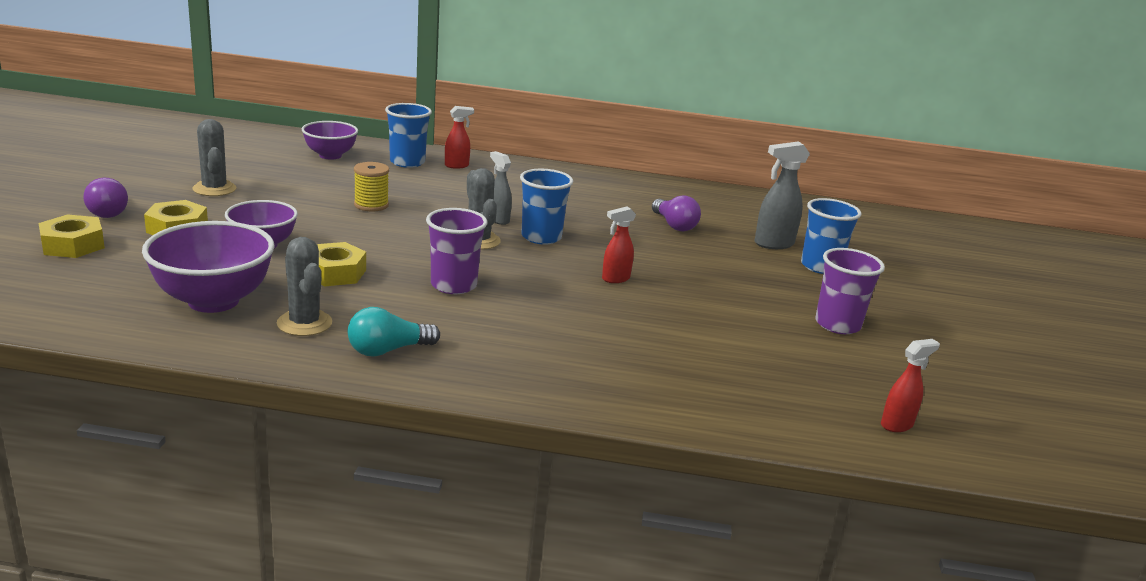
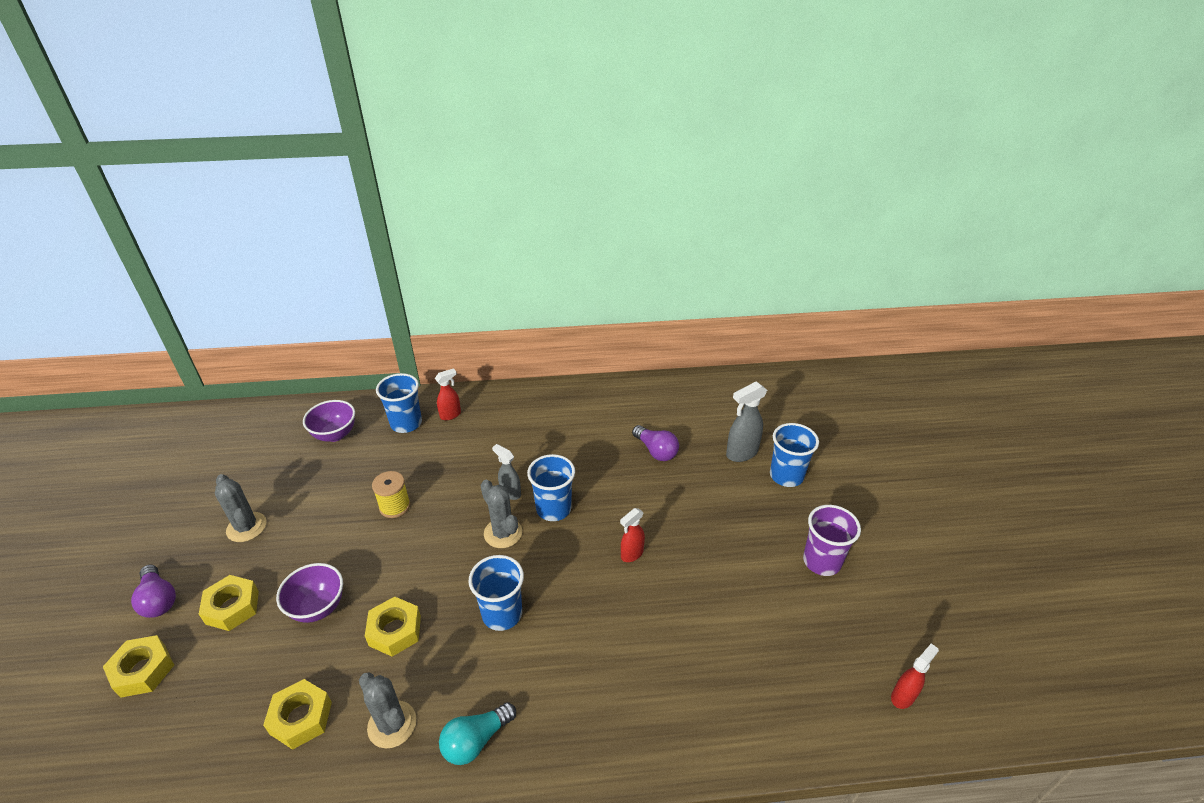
camera: 10 degrees left, 15 degrees up
purple bowl [142,221,275,313] -> yellow nut [263,679,332,750]
purple cup [426,208,487,294] -> blue cup [468,555,524,631]

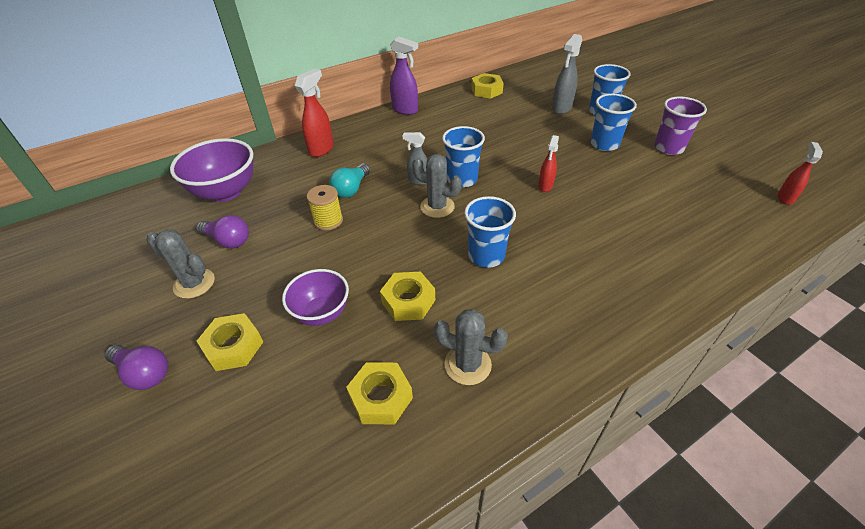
camera: 25 degrees left, 5 degrees up
yellow nut [103,635,174,698] -> yellow nut moved to [471,73,504,99]
purple bowl [303,400,355,442] -> purple bowl [170,138,253,202], size x1.56
blue cup [376,373,422,433] -> blue cup moved to [590,94,637,151]
red spray bottle [435,368,461,420] -> red spray bottle [295,69,334,157], size x1.55
turquoise light bulb [439,702,516,765] -> turquoise light bulb moved to [329,164,370,198]
purple light bulb [632,425,679,461] -> purple light bulb moved to [196,215,249,248]
none -> purple spray bottle [390,36,418,115]

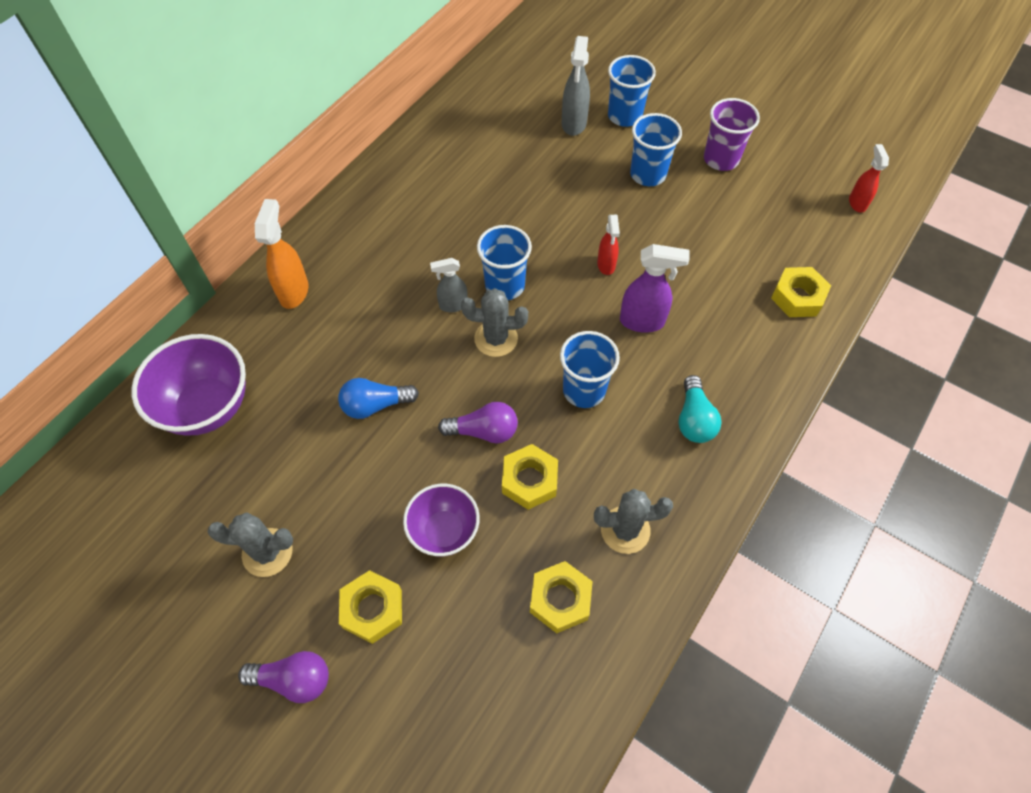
camera: 25 degrees left, 15 degrees up
purple light bulb [196,215,249,248] -> purple light bulb moved to [438,402,518,444]
red spray bottle [295,69,334,157] -> orange spray bottle [255,199,308,309]
yellow spool [307,185,343,231] -> blue light bulb [338,378,419,419]
turquoise light bulb [329,164,370,198] -> turquoise light bulb moved to [678,375,722,443]
purple spray bottle [390,36,418,115] -> purple spray bottle moved to [620,244,690,333]
yellow nut [471,73,504,99] -> yellow nut moved to [771,267,831,317]

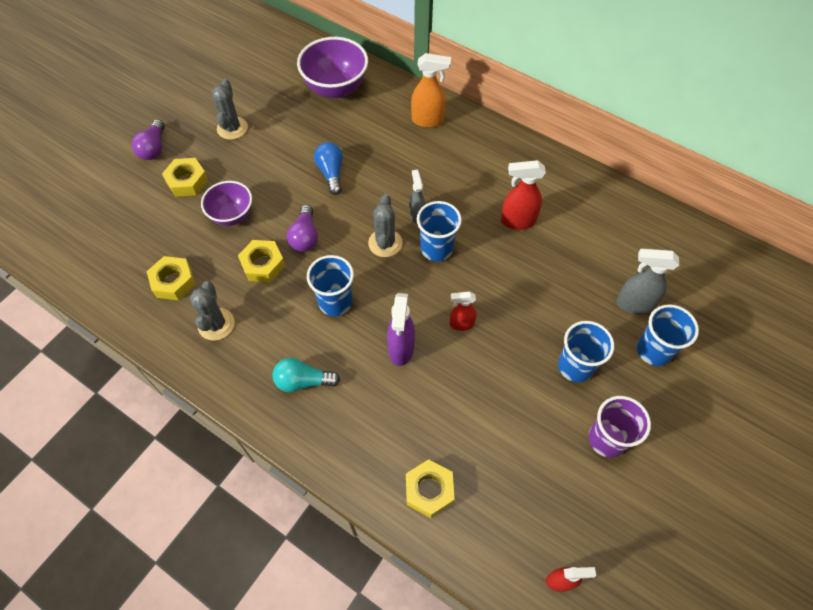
camera: 90 degrees right, 0 degrees up
none -> red spray bottle [501,160,546,230]

